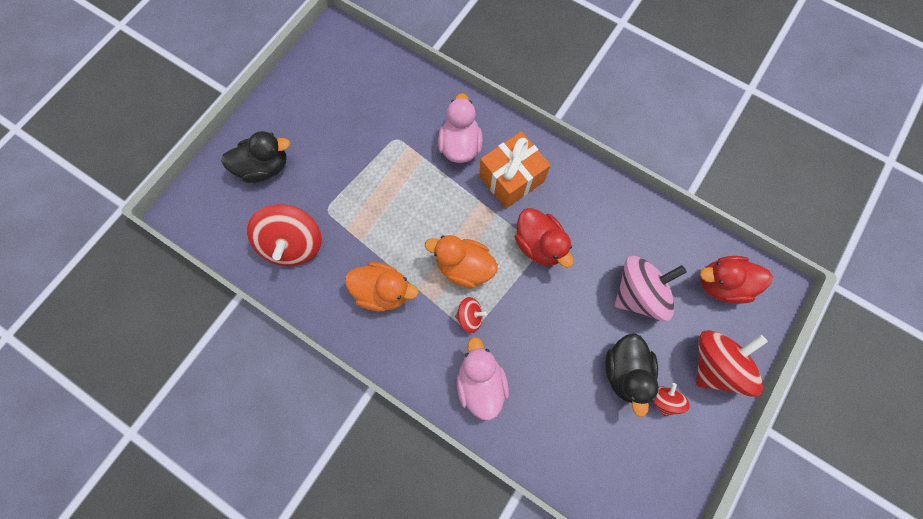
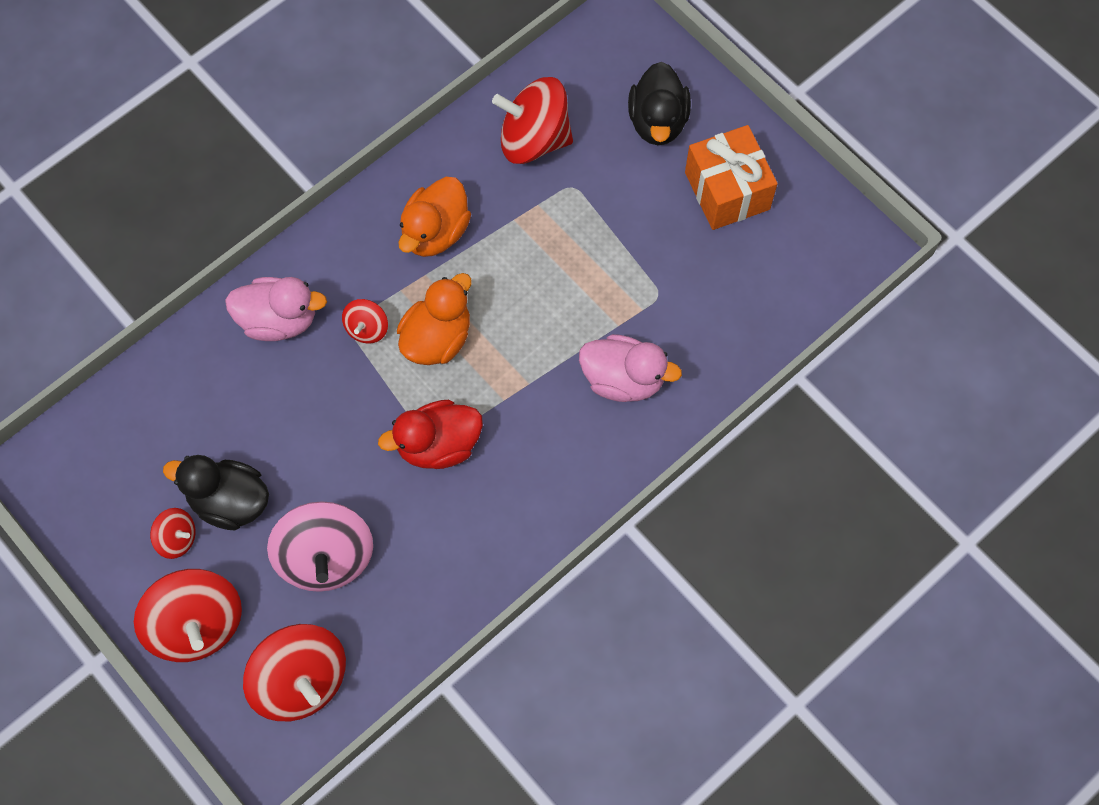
camera: 105 degrees right, 5 degrees down
orange gift [479,131,551,209] -> orange gift moved to [685,125,778,230]
red duck [700,256,773,304] -> red spinning top [243,624,346,721]

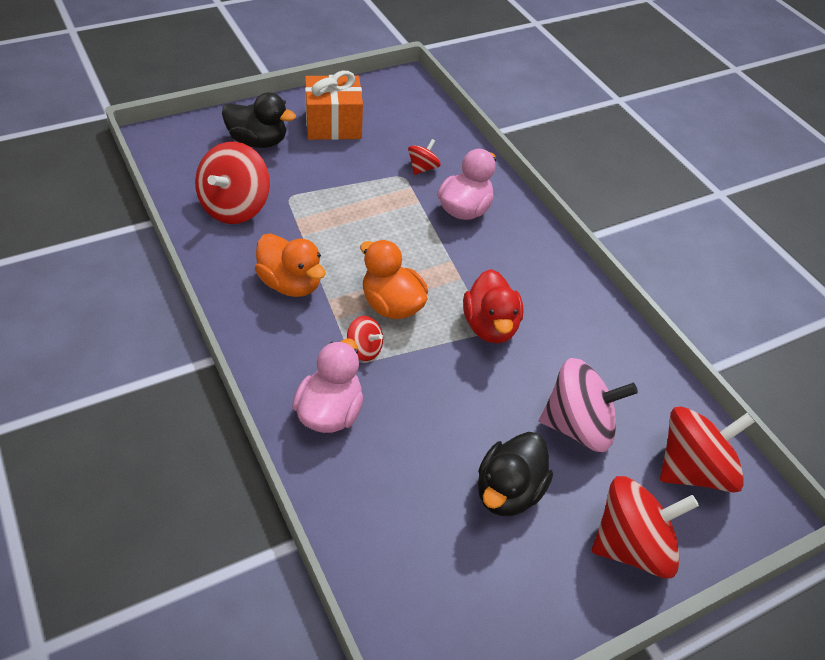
camera: 80 degrees left, 20 degrees down
red spinning top [150,508,196,559] -> red spinning top moved to [408,139,441,175]

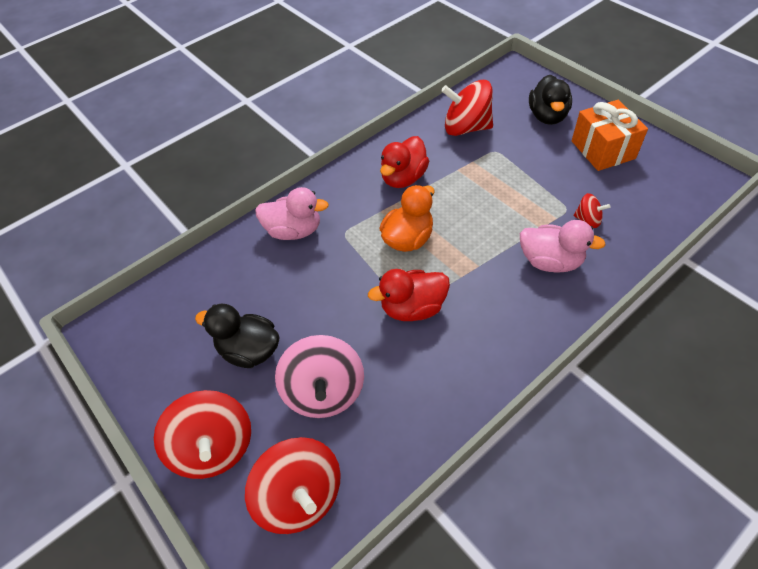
camera: 85 degrees right, 5 degrees up
orange duck [255,234,326,297] -> red duck [380,136,429,188]
red spinning top [347,316,383,361] -> none

